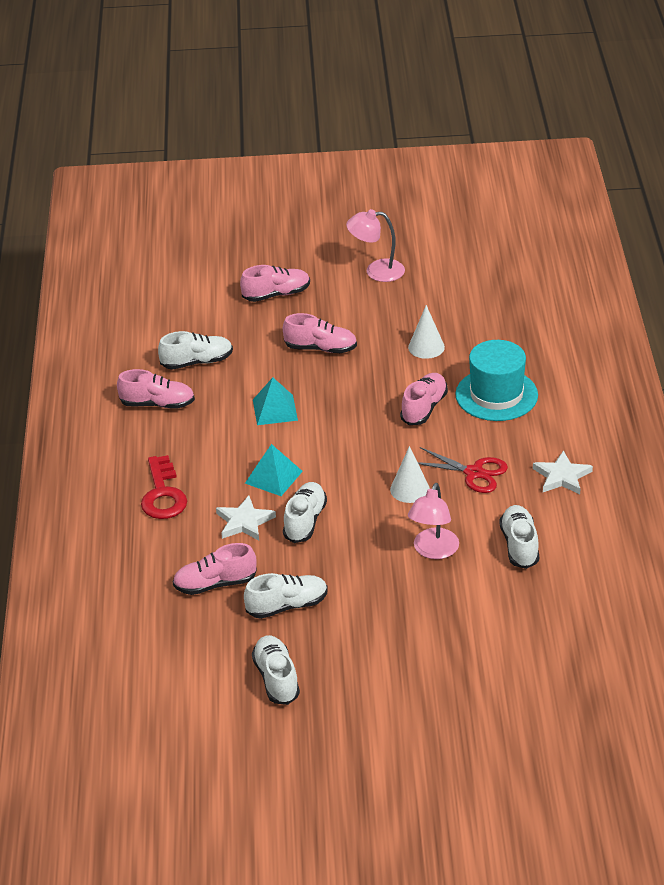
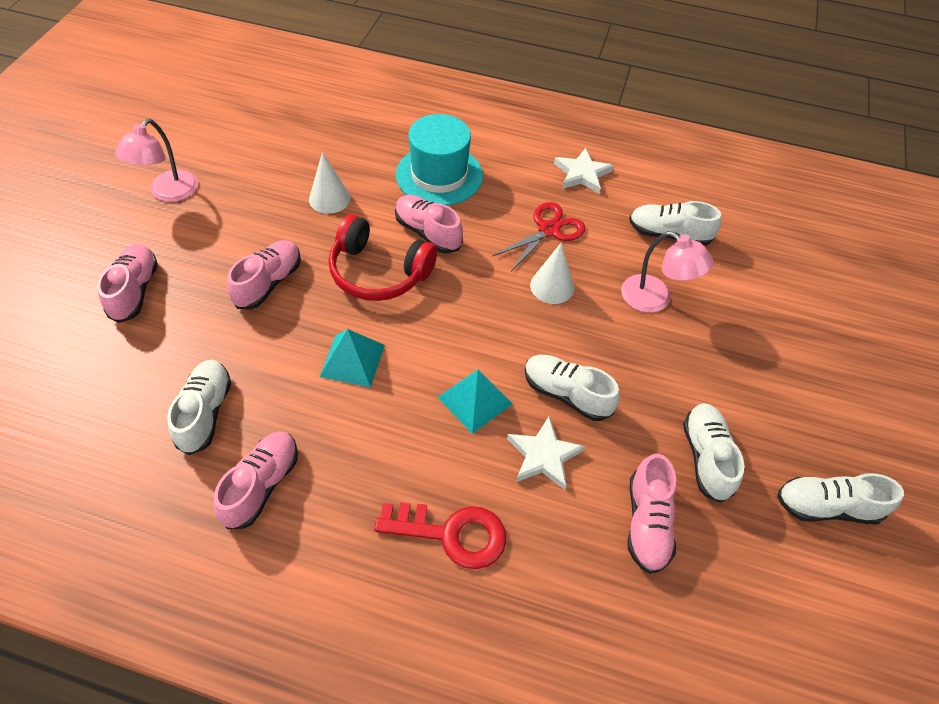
camera: 75 degrees left, 15 degrees up
none -> red headphones [328,214,437,301]

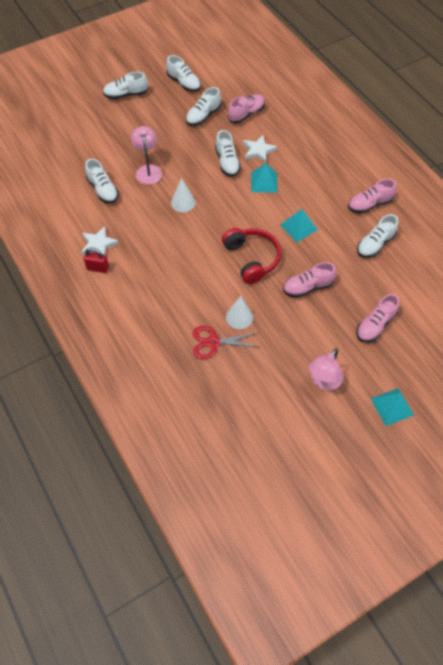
camera: 135 degrees left, 5 degrees up
pink lamp [115,119,198,202] -> pink lamp turned 150 degrees clockwise [309,348,343,390]
red key [374,502,506,569] -> none
pink shoe [395,195,463,254] -> none
turquoise hat [396,114,483,206] -> none
red scissors [492,202,586,272] -> red scissors moved to [193,326,258,359]
none -> red padlock [84,248,109,273]
none -> white shoe [103,72,148,99]
none -> turquoise pyramid [371,388,414,426]

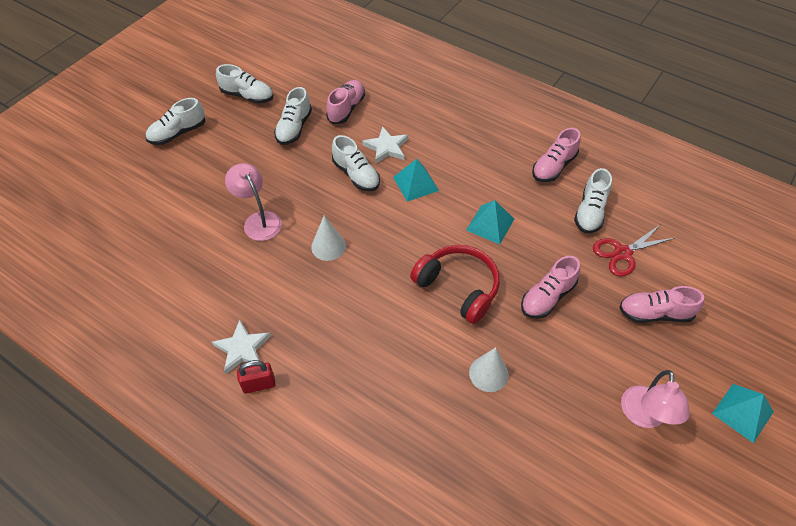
camera: 25 degrees left, 5 degrees down
white shoe [85,159,119,204] -> none
red scissors [193,326,258,359] -> red scissors moved to [593,224,675,277]
pink shoe [356,294,399,342] -> pink shoe turned 75 degrees clockwise [619,286,704,323]

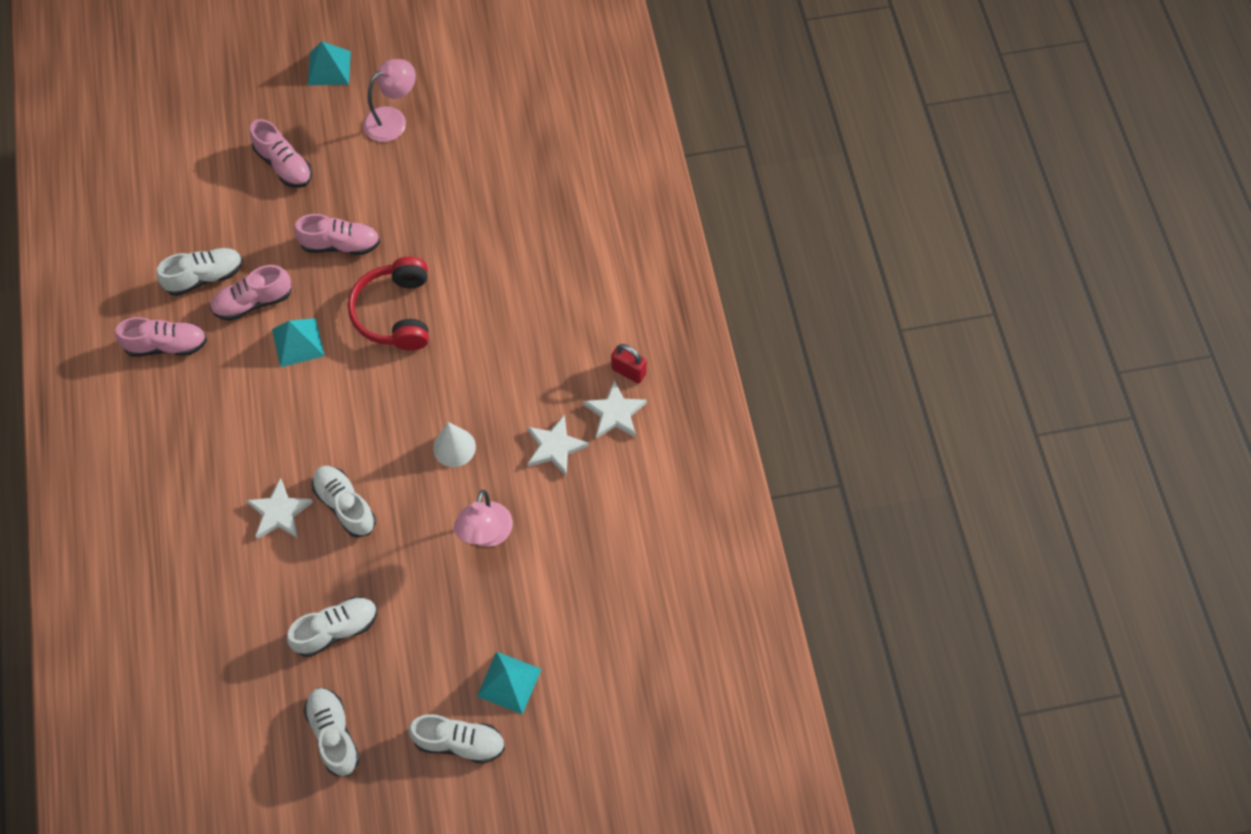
camera: 135 degrees left, 10 degrees up
pink shoe [326,80,365,124] -> pink shoe moved to [210,265,292,321]
white shoe [332,135,380,191] -> white shoe turned 45 degrees counterclockwise [312,466,376,538]
turquoise pyramid [393,159,439,202] -> turquoise pyramid moved to [477,651,541,714]
white cone [469,347,508,392] -> none
red scissors [593,224,675,277] -> none
none -> white star [527,414,589,476]

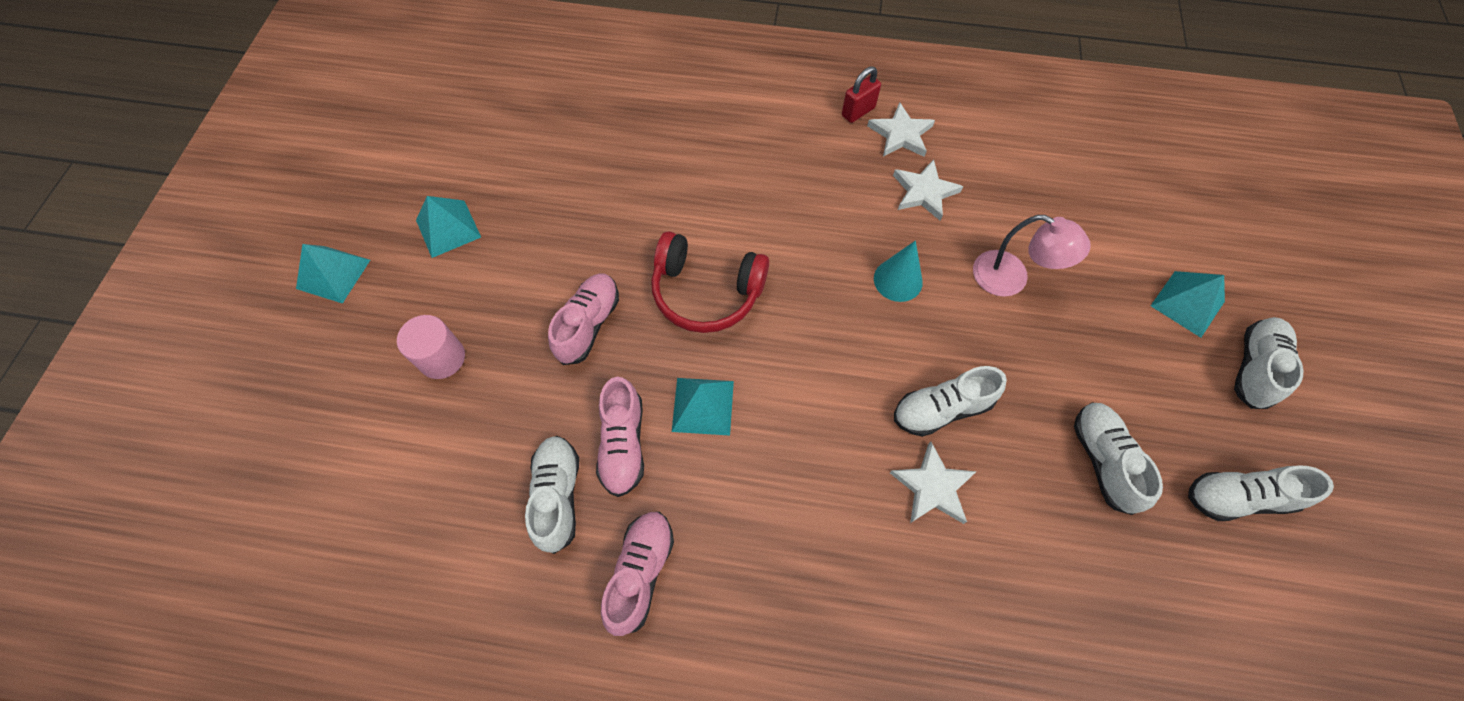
camera: 70 degrees left, 0 degrees up
pink shoe [250,119,312,188] -> pink cylinder [397,315,465,379]
pink lamp [363,59,416,142] -> turquoise pyramid [416,196,481,258]
white cone [433,422,476,467] -> turquoise cone [874,240,923,302]

